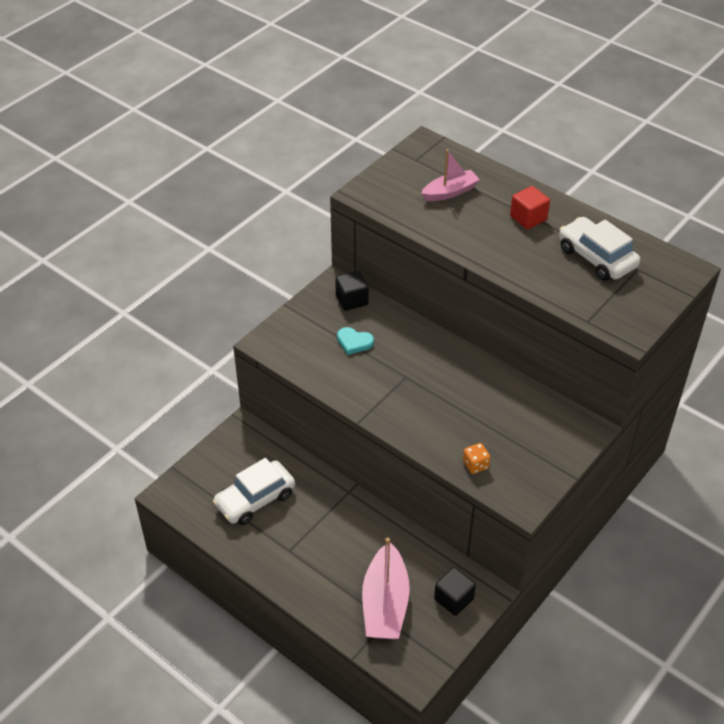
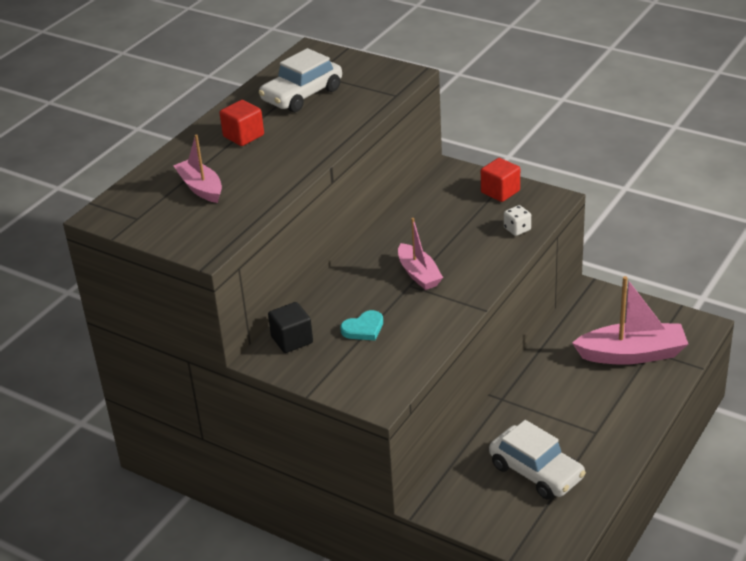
camera: 95 degrees left, 10 degrees down
turquoise heart [337,327,374,355] -> turquoise heart turned 45 degrees clockwise [340,310,383,340]
black cube [434,567,476,616] -> none
orange dice [463,443,490,474] -> white dice [504,205,531,236]
none -> pink boat [398,218,443,290]
none -> red cube [481,158,520,202]

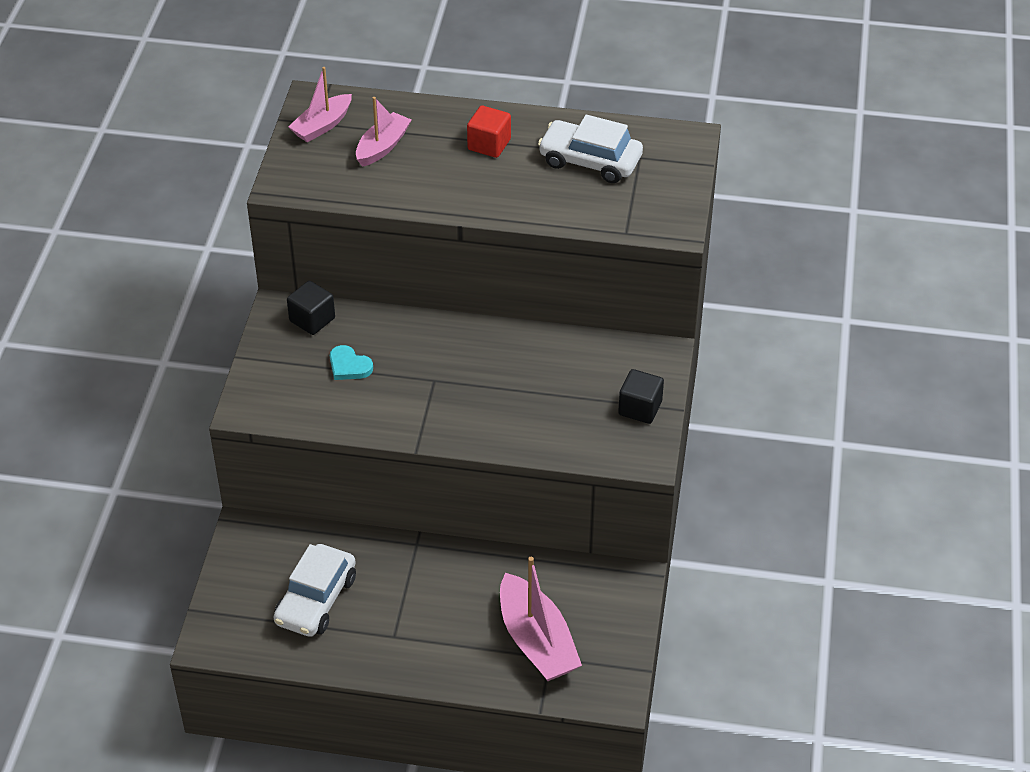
camera: 65 degrees right, 10 degrees up
pink boat [398,218,443,290] -> pink boat moved to [288,67,352,142]
red cube [481,158,520,202] -> black cube [618,369,664,424]
white dice [504,205,531,236] -> none

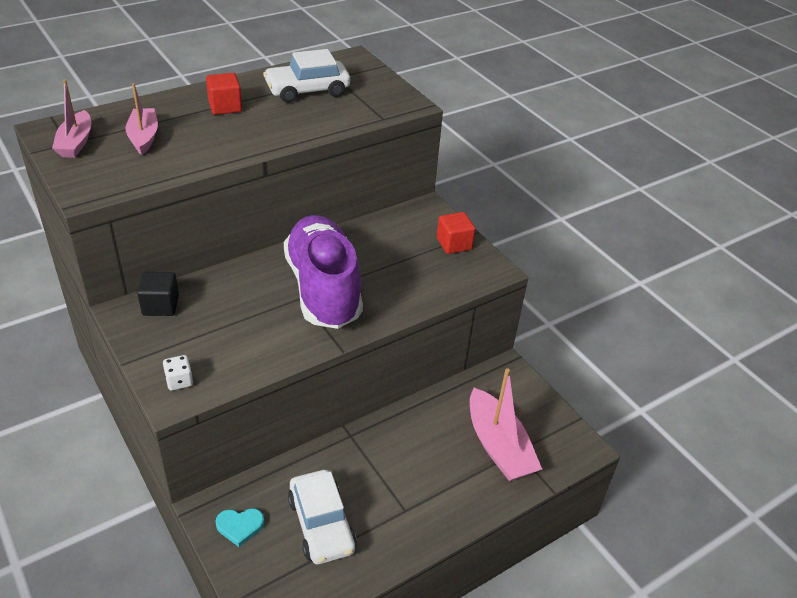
camera: 45 degrees left, 5 degrees down
turquoise heart [330,345,373,380] -> turquoise heart moved to [215,508,264,547]
pink boat [500,557,582,681] -> pink boat turned 45 degrees clockwise [470,368,542,481]
black cube [618,369,664,424] -> red cube [437,212,475,254]
none -> white dice [163,355,193,391]
none -> purple shoe [284,215,363,329]

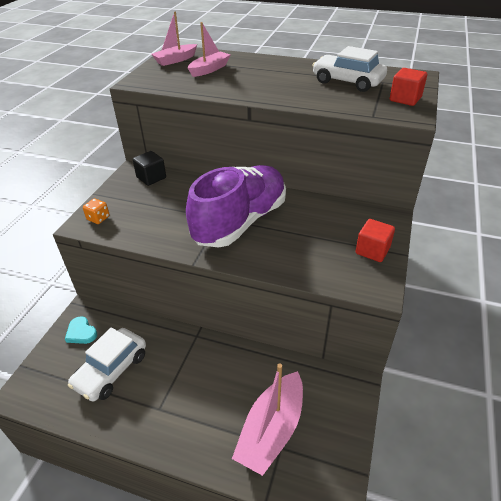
camera: 55 degrees right, 0 degrees up
white dice [163,355,193,391] -> orange dice [83,198,110,224]
red cube [206,73,242,115] -> red cube moved to [390,68,427,106]

